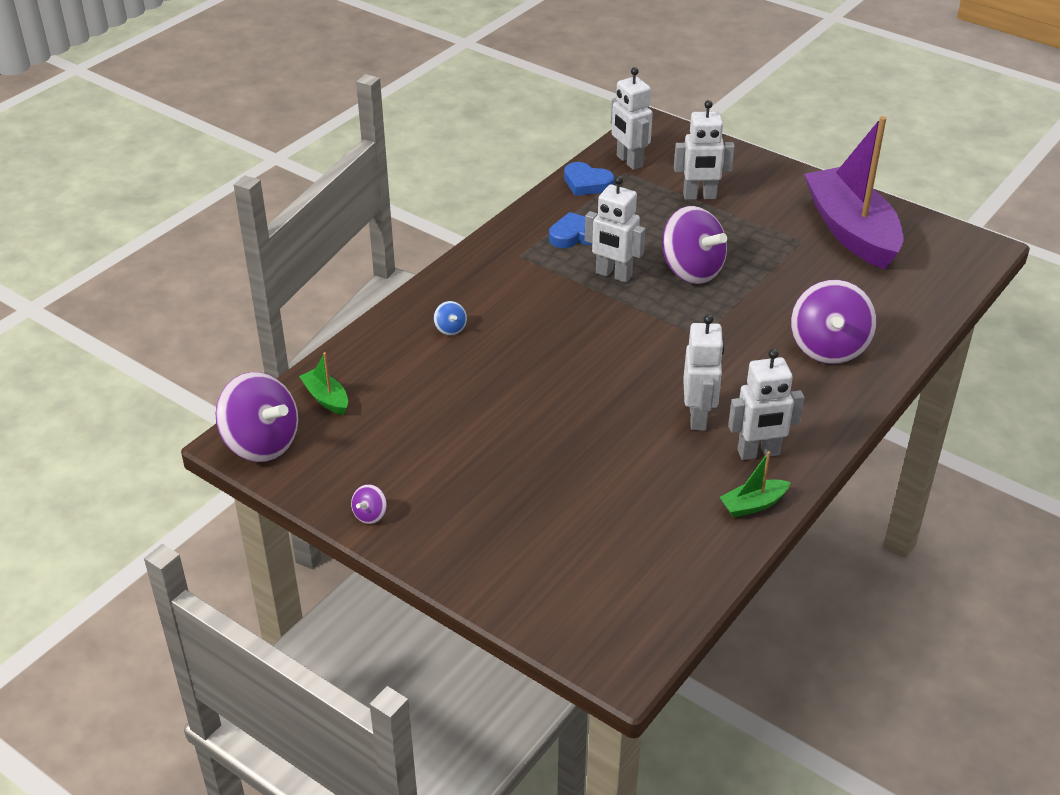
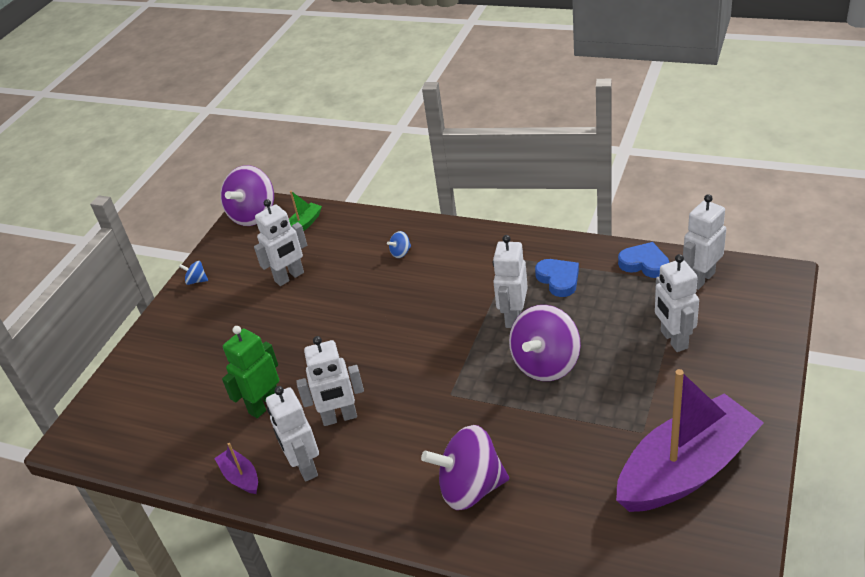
camera: 80 degrees right, 0 degrees up
purple spinning top [351,484,387,524] -> blue spinning top [179,261,208,285]
blue heart [564,162,614,196] -> blue heart turned 105 degrees clockwise [618,242,669,278]
green boat [719,451,791,517] -> purple boat [214,443,258,494]
none -> green robot [222,326,279,418]
none -> white robot [254,199,307,286]

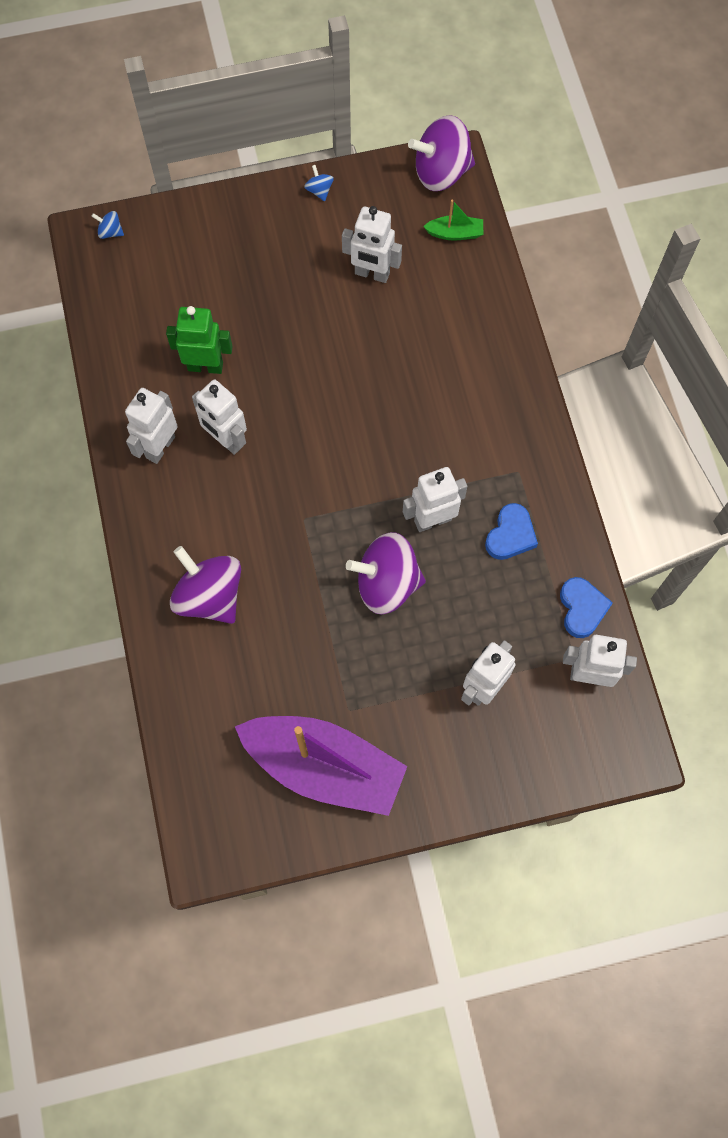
camera: 50 degrees right, 30 degrees up
purple boat [214,443,258,494] -> none
blue spinning top [387,231,411,258] -> blue spinning top moved to [91,211,124,239]

